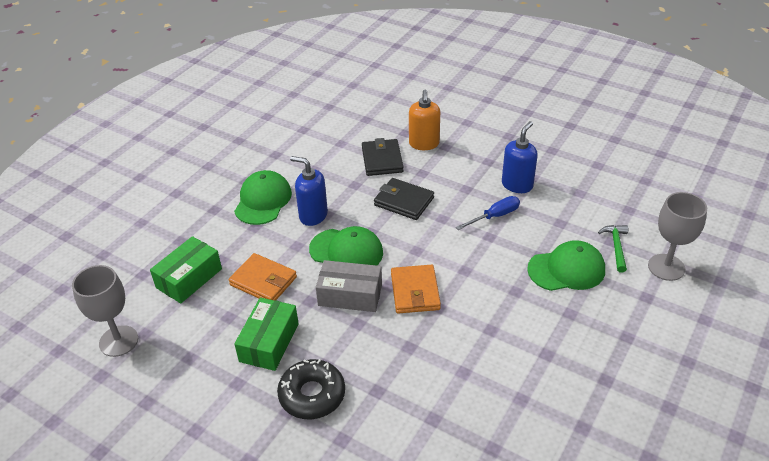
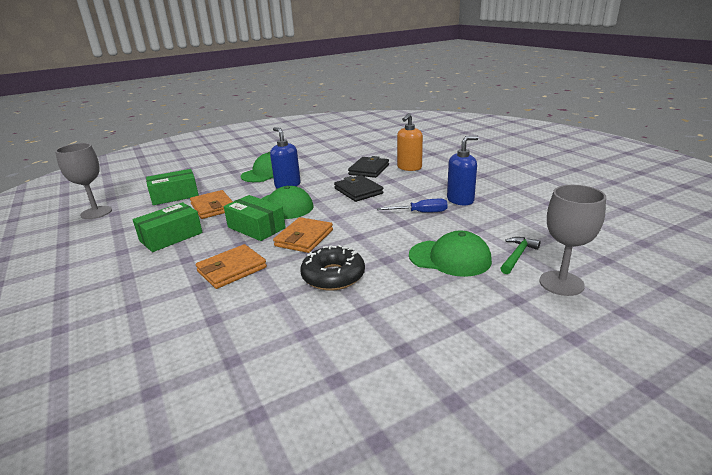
camera: 30 degrees right, 15 degrees down
black donut [277,359,345,419] -> black donut moved to [300,245,365,291]
grey box [316,260,382,312] -> green box [224,195,286,241]
none -> orange wallet [196,244,267,289]

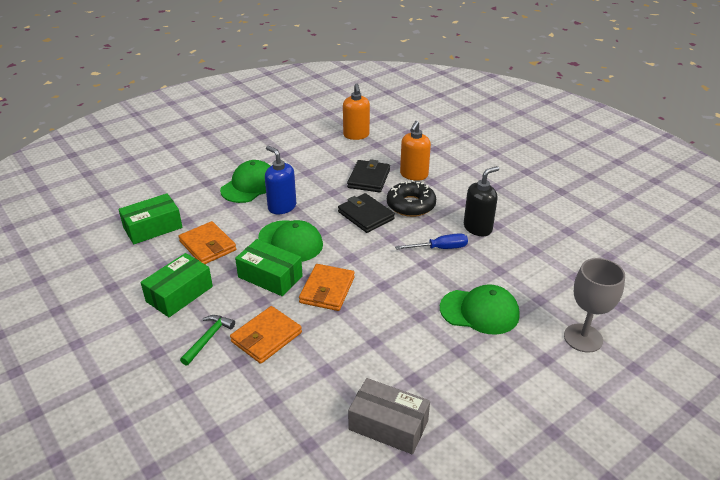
camera: 10 degrees left, 10 degrees up
grey goblet [55,143,112,219] -> none
black donut [300,245,365,291] -> black donut moved to [387,180,436,217]
blue soap dispenser [447,136,479,205] -> black soap dispenser [464,166,499,236]
green hammer [500,237,540,274] -> green hammer moved to [180,315,235,366]
none -> orange soap dispenser [343,83,370,140]
none -> grey box [348,378,430,454]

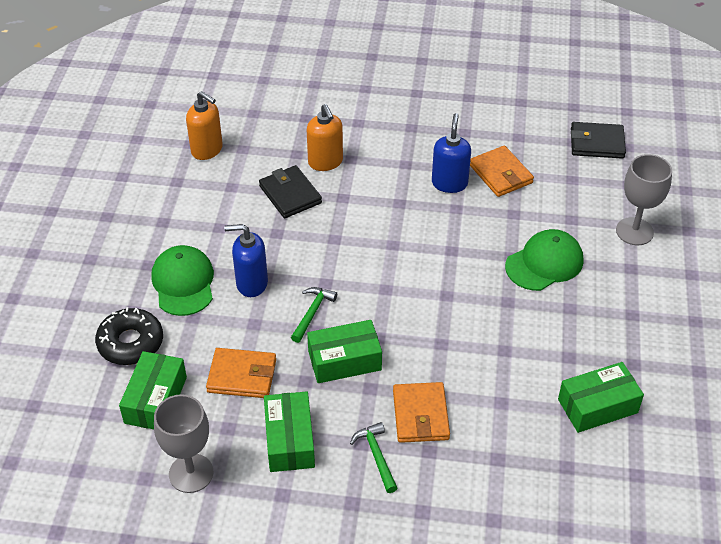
camera: 45 degrees left, 10 degrees up
green cap [258,220,323,262] -> green hammer [291,287,337,343]
orange wallet [299,264,355,311] -> orange wallet moved to [470,146,534,197]
black wallet [338,193,395,233] -> black wallet moved to [571,122,626,159]
grey box [348,378,430,454] -> green box [558,362,644,433]
black donut [387,180,436,217] -> black donut moved to [95,307,163,365]
blue screwdriver [395,233,468,250] -> none
black soap dispenser [464,166,499,236] -> blue soap dispenser [432,113,471,193]
none -> grey goblet [154,394,213,493]

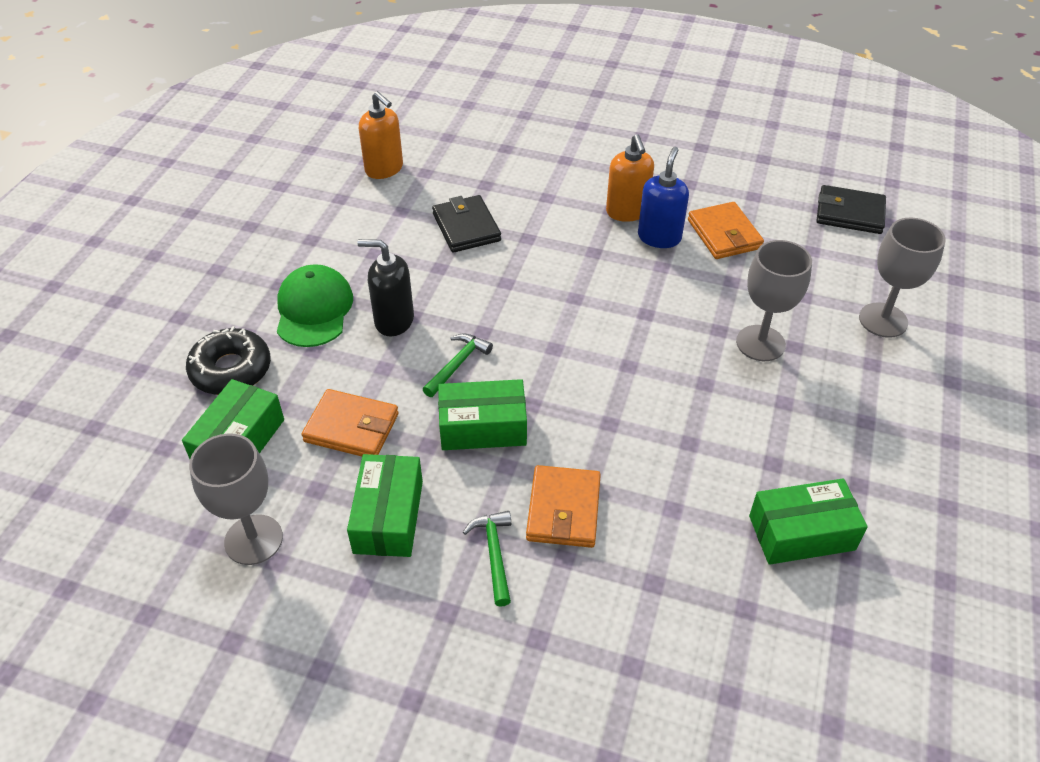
camera: 10 degrees right, 0 degrees up
blue soap dispenser [224,224,268,297] -> black soap dispenser [357,239,414,336]
orange soap dispenser [307,104,343,171] -> orange soap dispenser moved to [606,134,654,222]
green cap [505,229,583,291] -> grey goblet [736,240,812,361]

